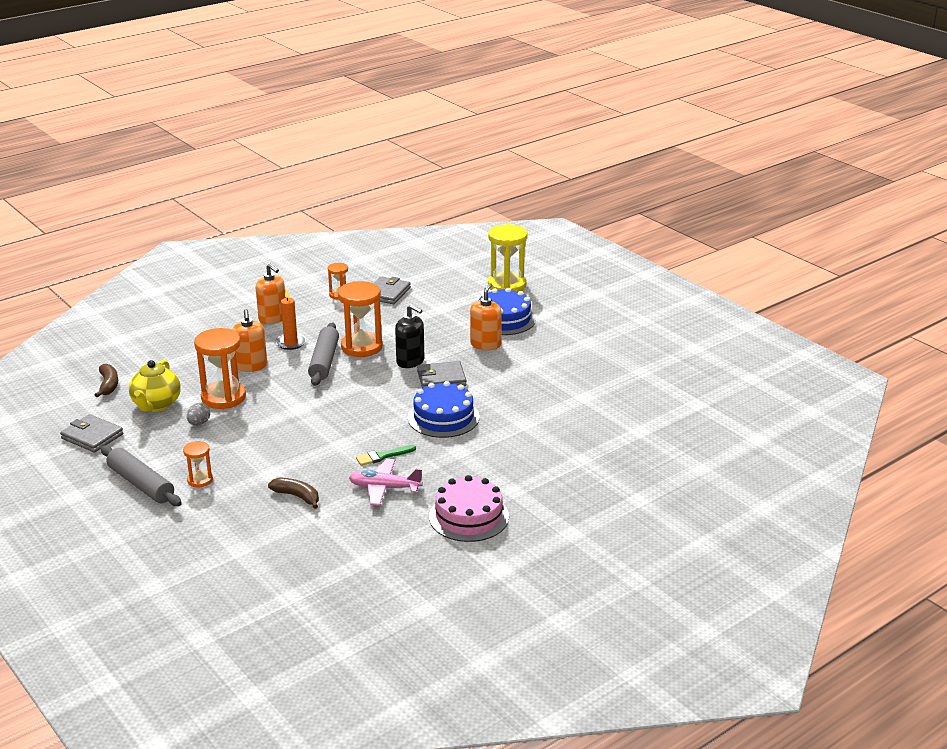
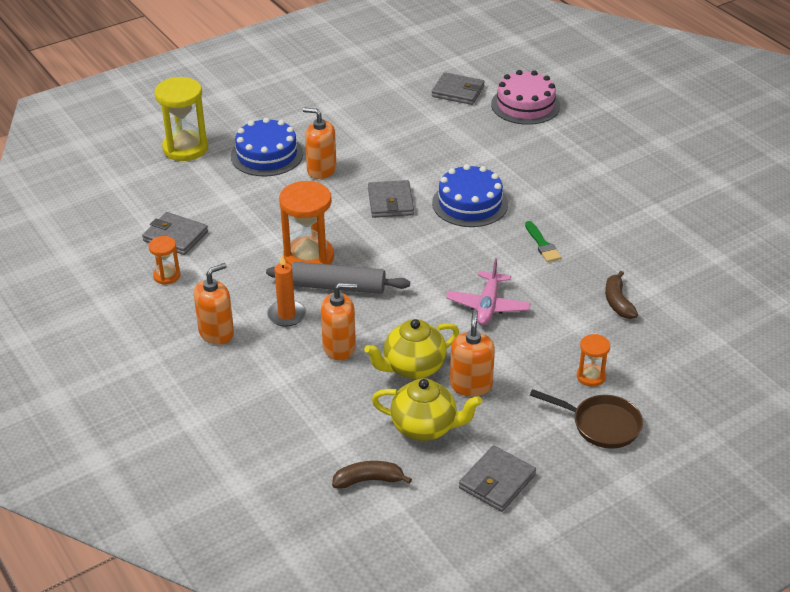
camera: 85 degrees left, 10 degrees up
grey rolling pin [101,445,182,506] -> brown pan [530,389,643,449]
grey egg [187,403,210,425] -> orange soap dispenser [450,310,495,396]
orange hourglass [194,328,246,409] -> yellow teapot [364,319,459,379]
brown banana [268,477,319,509] -> brown banana turned 45 degrees counterclockwise [605,271,638,319]
pink plane [349,459,423,506] -> pink plane moved to [446,258,531,325]
black soap dispenser [395,304,424,368] -> none
pink cake [429,475,509,542] -> pink cake moved to [491,70,560,125]
none -> grey wallet [432,72,485,105]

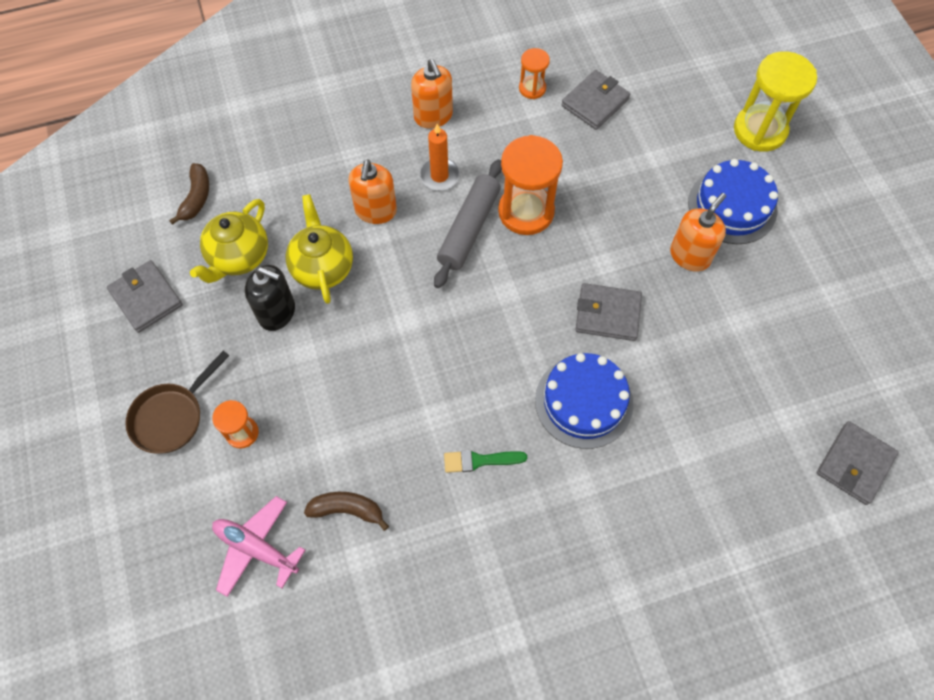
camera: 105 degrees right, 25 degrees up
pink plane [446,258,531,325] -> pink plane moved to [212,496,306,597]
orange soap dispenser [450,310,495,396] -> black soap dispenser [245,265,295,331]
pink cake [491,70,560,125] -> none

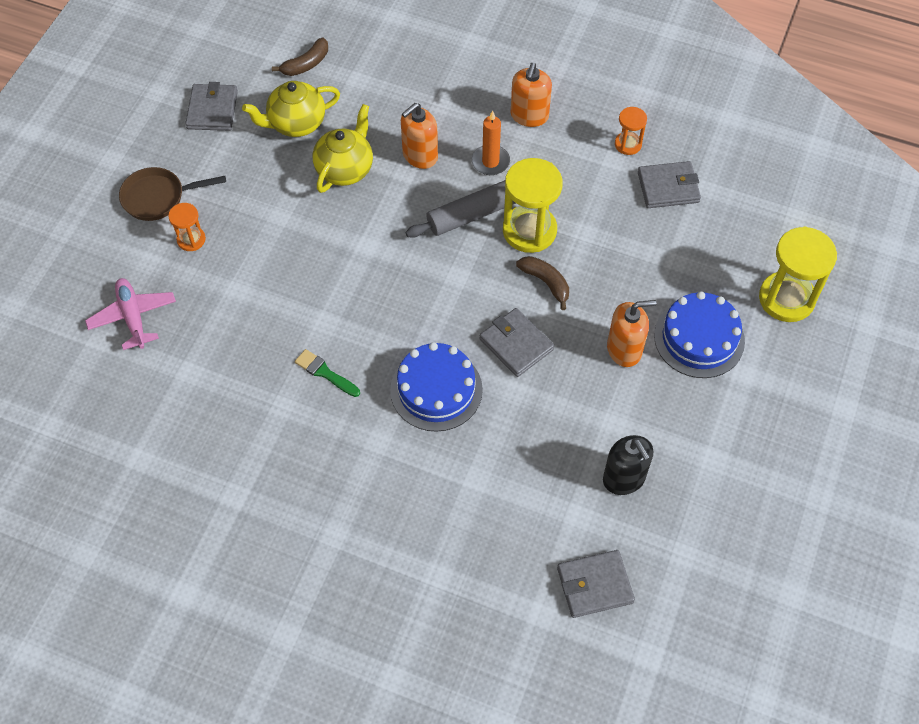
camera: 40 degrees right, 5 degrees down
black soap dispenser [245,265,295,331] -> black soap dispenser moved to [603,435,653,495]
brown banana [304,492,389,531] -> brown banana moved to [516,256,569,310]
orange hourglass [498,135,563,235] -> yellow hourglass [503,158,563,253]

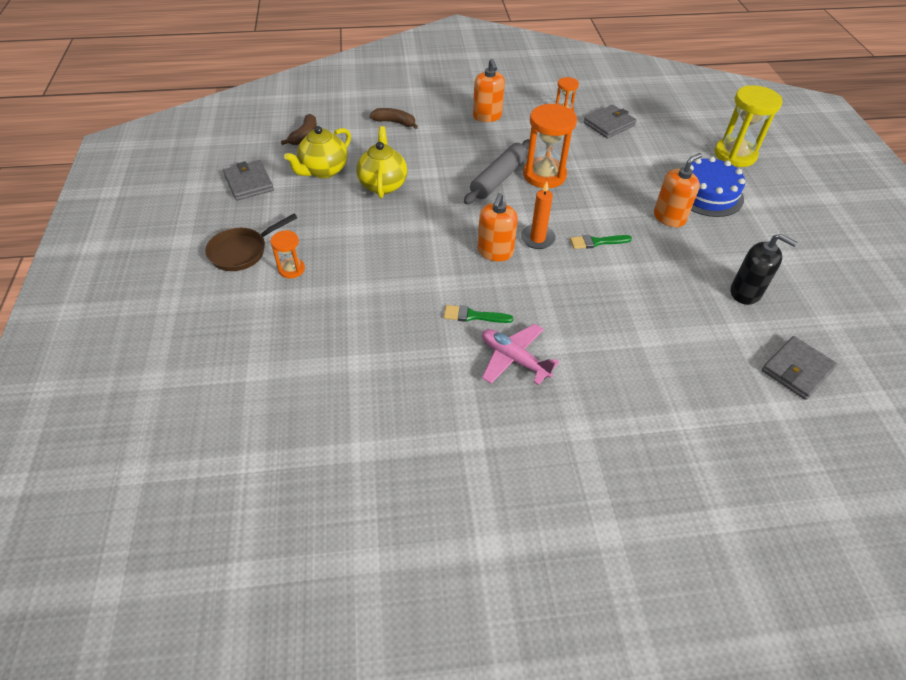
camera: 30 degrees left, 10 degrees down
pink plane [85,278,176,350] -> pink plane moved to [482,324,559,385]
blue cake [390,342,483,432] -> none
orange soap dispenser [401,103,438,169] -> orange soap dispenser moved to [477,193,518,261]
orange candle [472,111,510,175] -> orange candle moved to [521,181,556,249]
grey wallet [479,308,554,377] -> green brush [570,235,632,249]
yellow hourglass [503,158,563,253] -> orange hourglass [523,103,577,188]
brown banana [516,256,569,310] -> brown banana moved to [369,108,418,129]

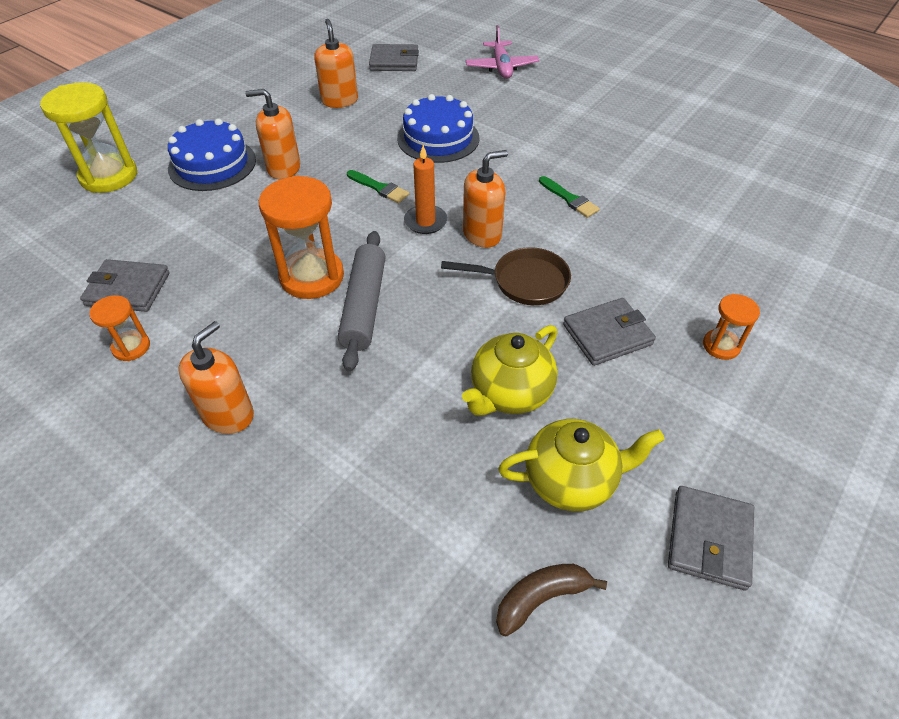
camera: 135 degrees left, 0 degrees up
brown pan [205,214,297,271] -> brown pan moved to [441,247,571,305]
brown banana [369,108,418,129] -> none
grey rolling pin [464,139,530,204] -> grey rolling pin turned 75 degrees counterclockwise [338,231,386,372]
pink plane [482,324,559,385] -> pink plane moved to [466,25,540,79]
black soap dispenser [731,234,797,305] -> orange soap dispenser [314,19,358,108]
none -> blue cake [397,94,479,163]
none -> grey wallet [563,298,656,366]

